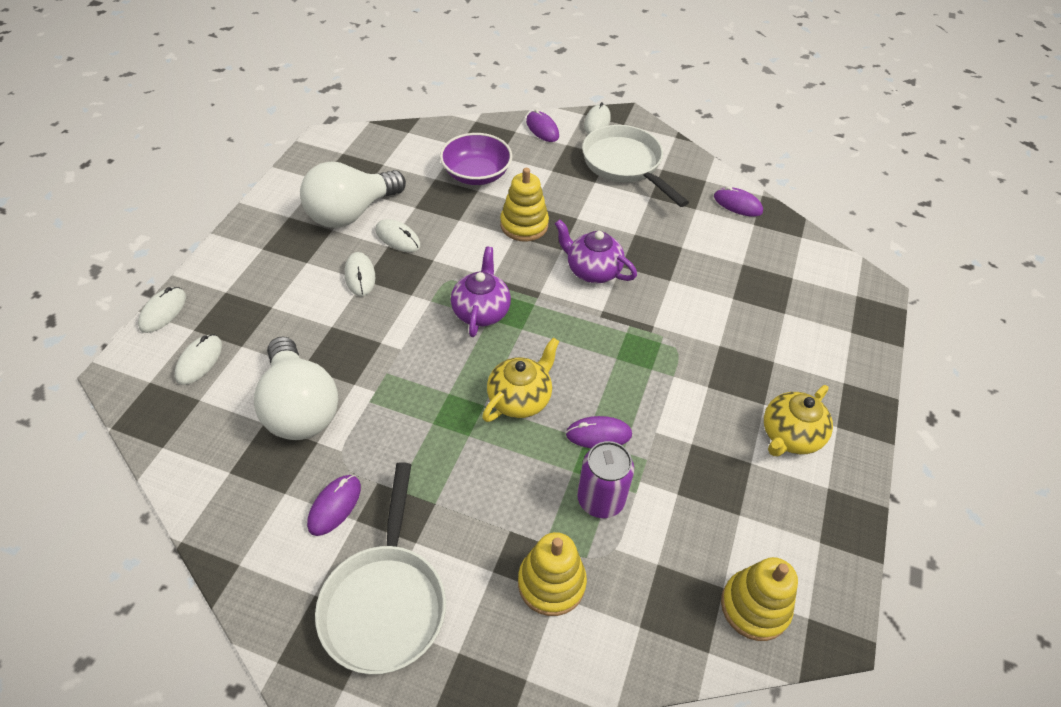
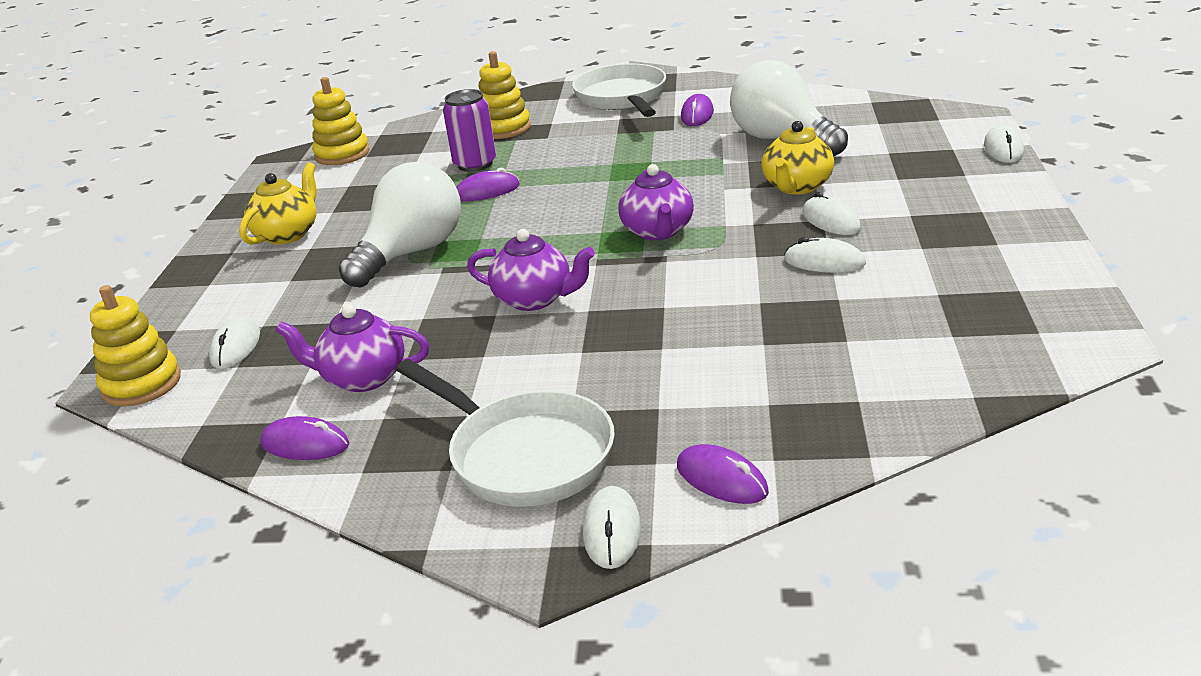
camera: 170 degrees right, 20 degrees down
white mouse [175,334,222,385] -> white mouse moved to [209,316,260,369]
white light bulb [300,162,406,228] -> white light bulb moved to [339,162,461,288]
purple bowl [440,133,512,185] -> none
yellow teapot [482,338,559,422] -> yellow teapot moved to [761,121,834,195]
yellow stacking toy [500,168,549,242] -> yellow stacking toy moved to [90,285,181,407]
none -> purple teapot [276,304,429,392]

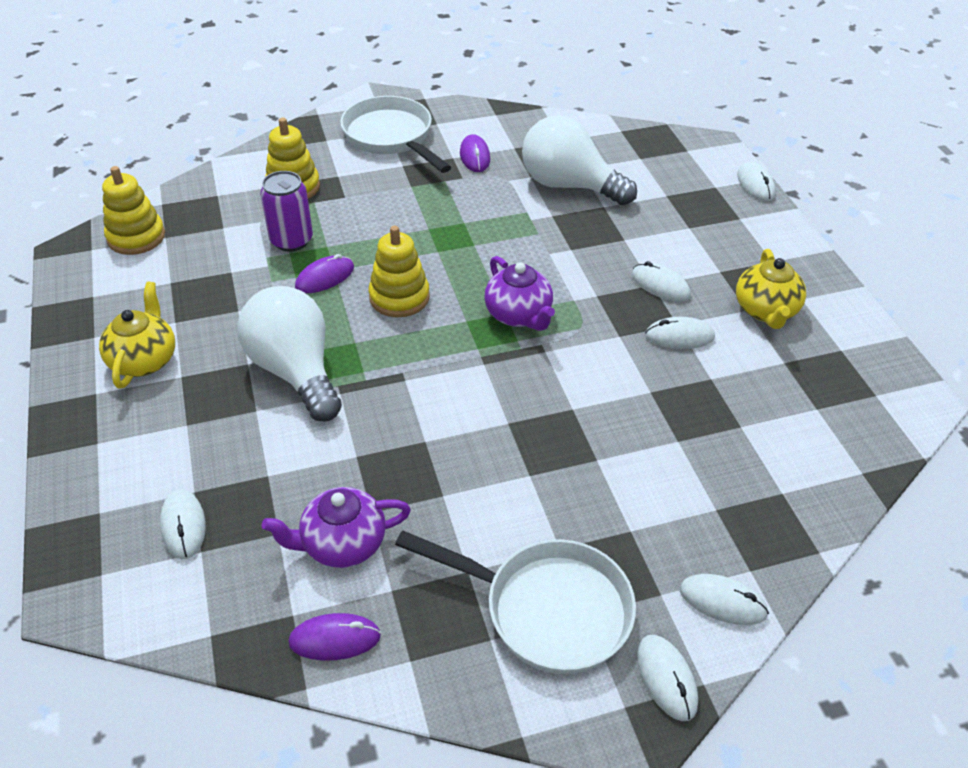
camera: 25 degrees left, 15 degrees up
yellow stacking toy [90,285,181,407] -> yellow stacking toy moved to [369,226,430,317]
white light bulb [339,162,461,288] -> white light bulb turned 45 degrees counterclockwise [237,286,342,421]
purple teapot [467,229,595,311] -> none
purple mouse [677,444,769,504] -> white mouse [680,574,769,625]
yellow teapot [761,121,834,195] -> yellow teapot moved to [736,249,806,329]

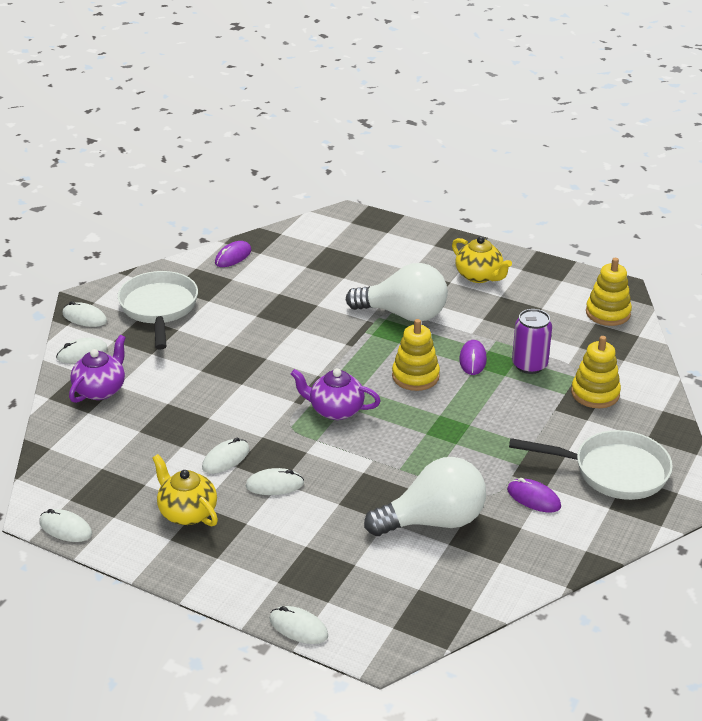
camera: 135 degrees right, 10 degrees down
white mouse [160,489,206,559] -> white mouse moved to [39,509,92,542]
purple teapot [262,487,411,568] -> purple teapot moved to [69,335,126,403]
white pan [395,530,636,674] -> white pan turned 105 degrees clockwise [117,271,198,350]

